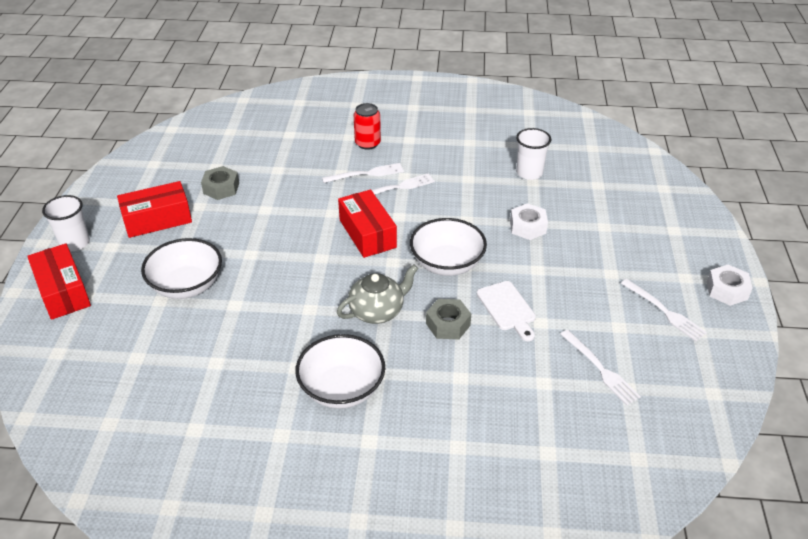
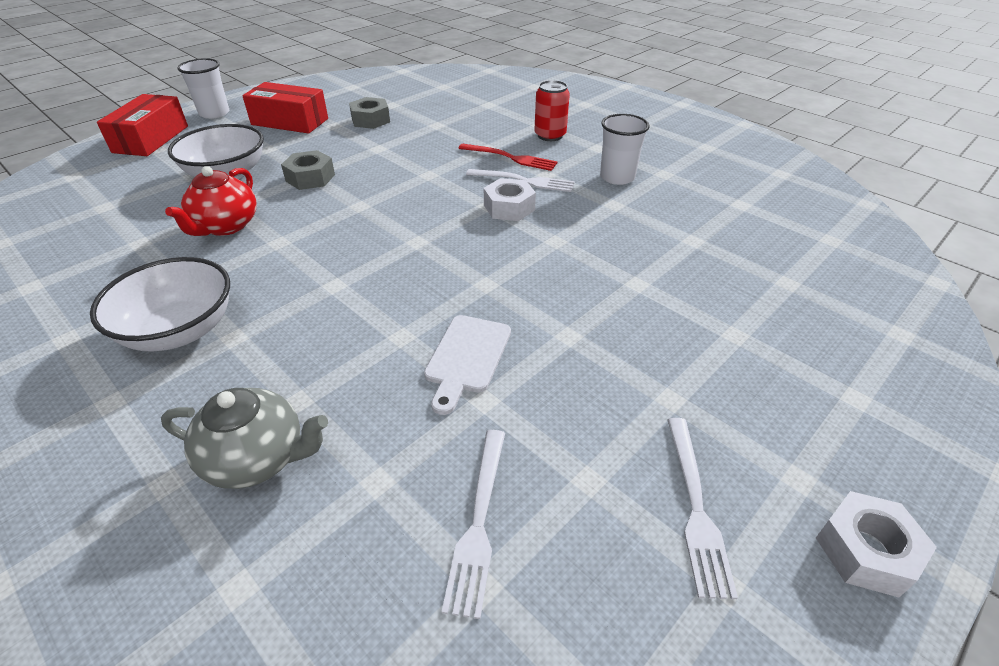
camera: 40 degrees right, 0 degrees up
white fork [322,163,404,183] -> red fork [458,144,558,171]
grey teapot [337,265,418,324] -> grey teapot moved to [161,388,328,489]
red box [338,190,397,258] -> none
white bowl [410,218,487,276] -> none
grey nut [426,299,471,339] -> grey nut moved to [281,150,335,190]
white nut [510,203,548,240] -> white nut moved to [484,178,536,221]
white cup [516,128,551,180] -> white cup moved to [600,114,650,185]
none -> red teapot [165,166,257,236]

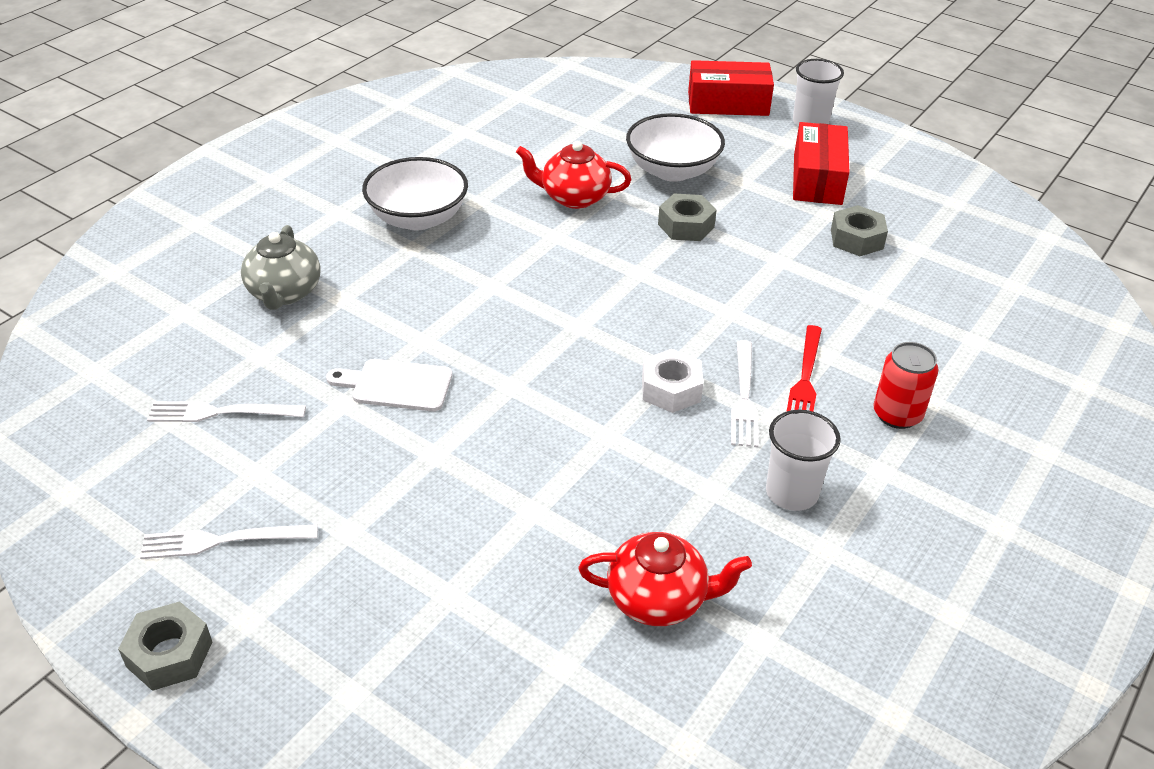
camera: 80 degrees right, 0 degrees up
white nut [816,491,937,597] -> grey nut [118,601,212,691]
none -> red teapot [578,532,752,626]

